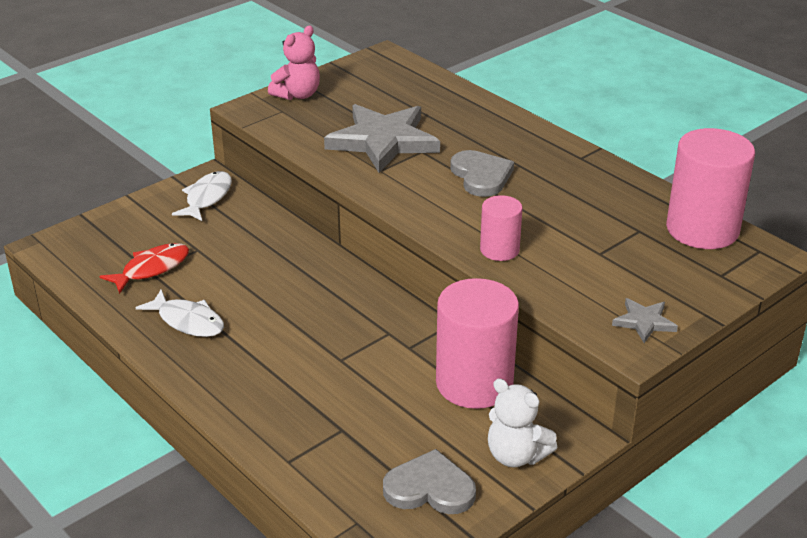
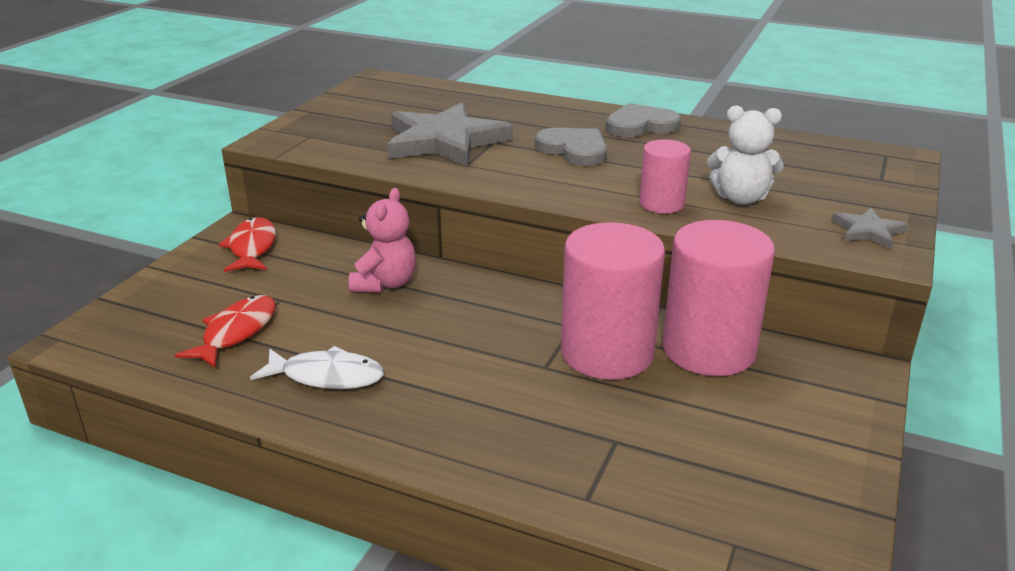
camera: 25 degrees left, 5 degrees down
white fish [172,171,232,221] -> red fish [219,217,276,272]
pink teddy bear [268,26,320,100] -> pink teddy bear moved to [349,188,416,293]
grey heart [383,449,476,514] -> grey heart moved to [606,103,681,137]
white teddy bear [488,378,557,468] -> white teddy bear moved to [707,106,784,205]
pink cylinder [666,128,755,249] -> pink cylinder moved to [561,222,665,380]

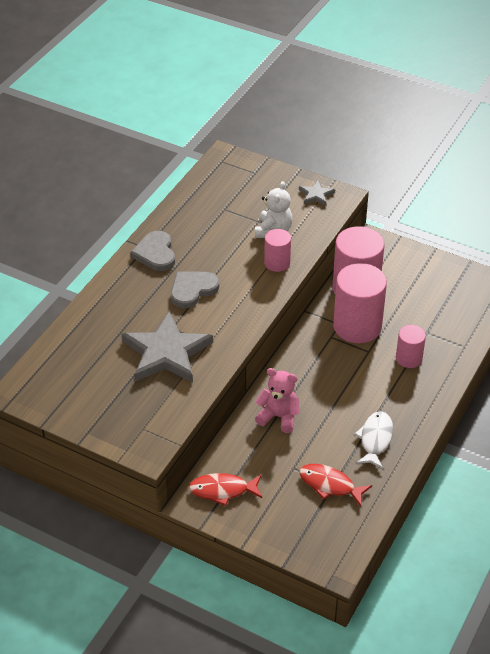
camera: 85 degrees left, 15 degrees up
none -> pink cylinder [396,325,426,368]

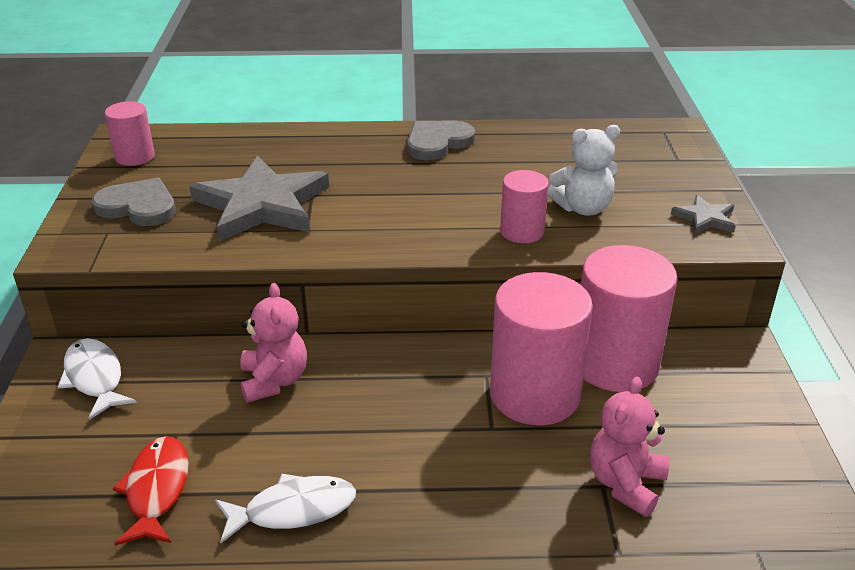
camera: 60 degrees right, 10 degrees down
grey heart [171,271,219,308] -> grey heart moved to [92,178,176,226]
red fish [189,473,262,506] -> white fish [57,338,137,420]
pink cylinder [396,325,426,368] -> pink cylinder moved to [105,101,155,166]
none -> pink teddy bear [590,377,669,517]

